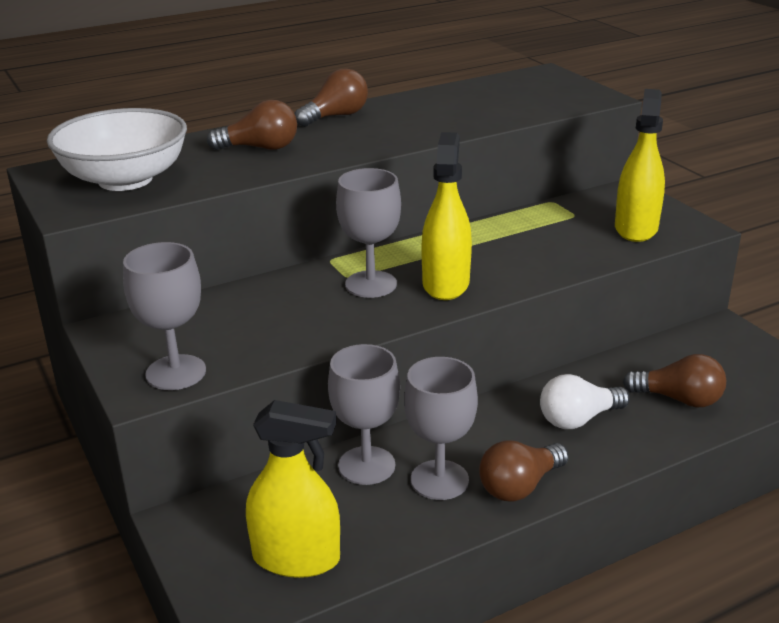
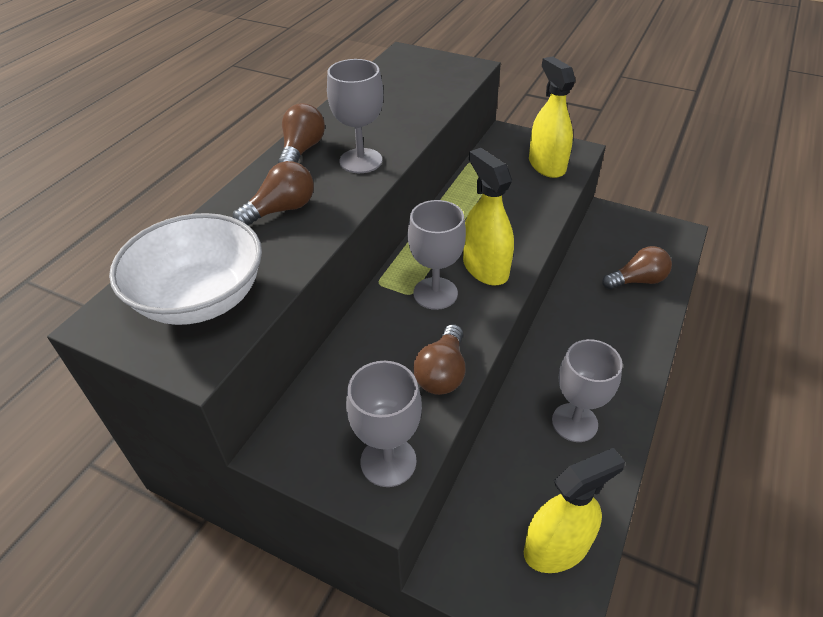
camera: 35 degrees left, 15 degrees up
grey goblet [328,344,400,485] -> grey goblet moved to [327,59,383,173]
brown light bulb [479,440,569,501] -> brown light bulb moved to [413,324,465,395]
white light bulb [540,374,630,429] -> none

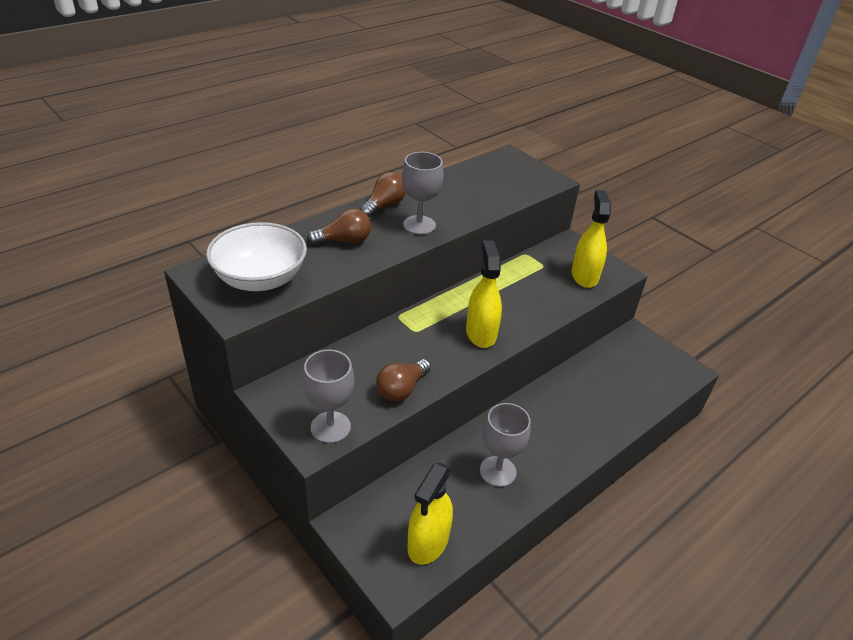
camera: 20 degrees right, 5 degrees down
grey goblet [408,200,466,310] -> none
yellow spray bottle [524,448,625,573] -> yellow spray bottle turned 120 degrees clockwise [407,462,453,565]
brown light bulb [602,246,672,289] -> none

